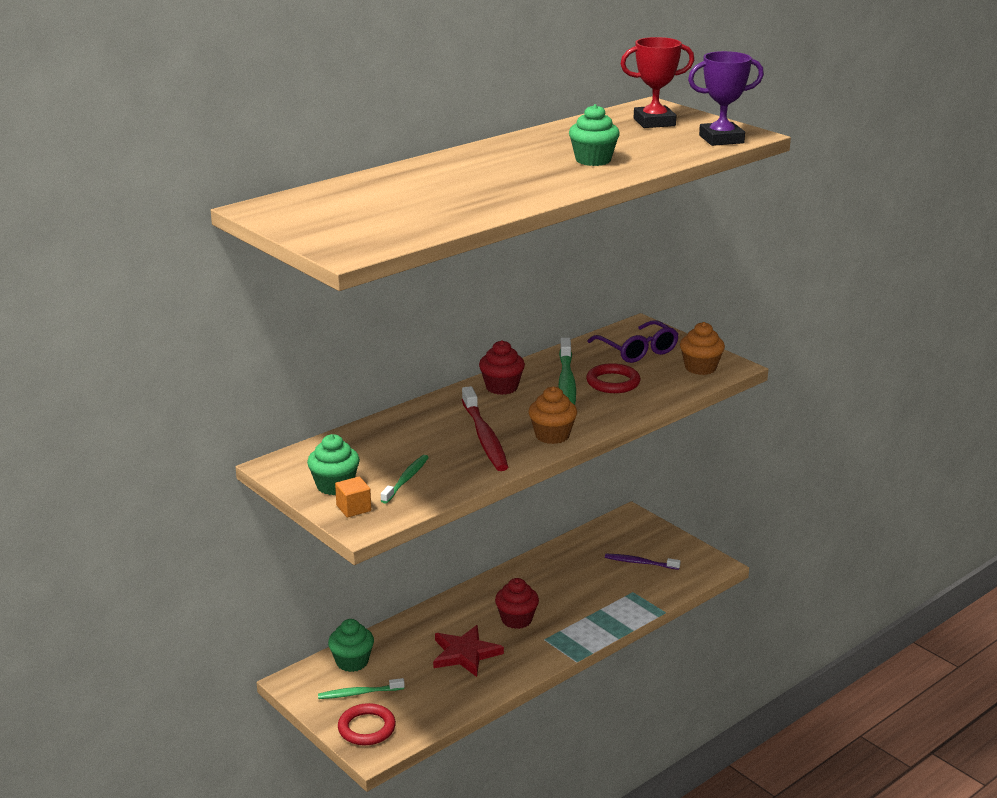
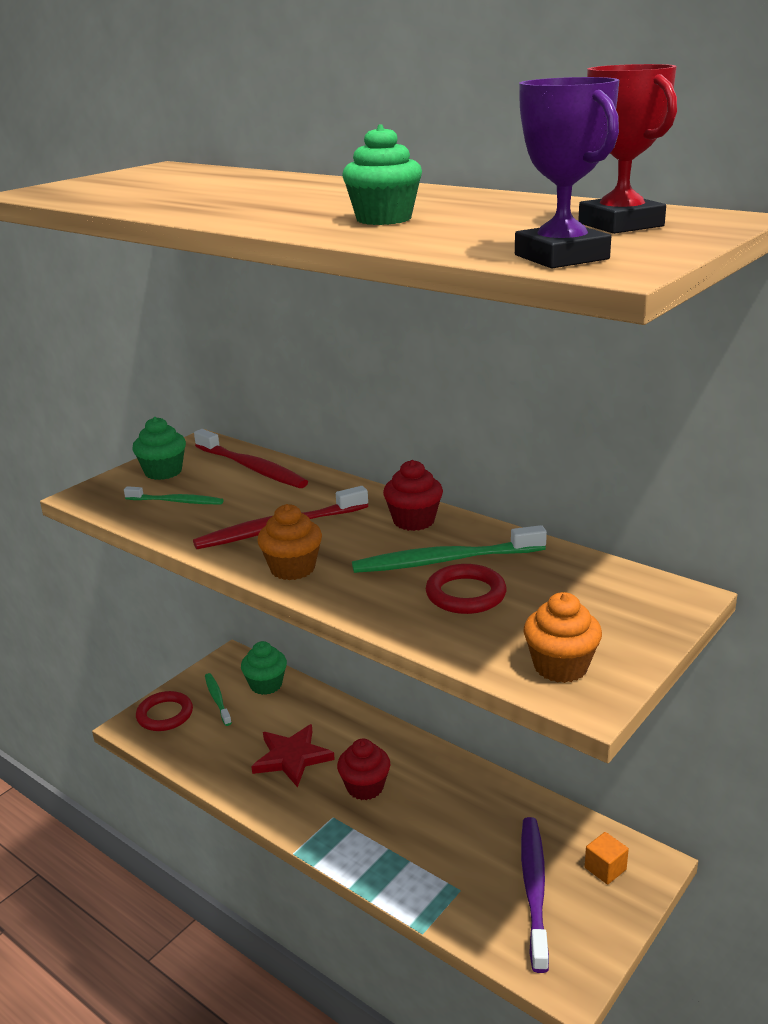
camera: 80 degrees right, 0 degrees up
orange cube [335,477,371,517] -> orange cube moved to [585,832,629,885]
purple glasses [587,320,679,363] -> none
purple toothbrush [605,554,681,570] -> purple toothbrush [521,817,549,973], size x1.67
none -> red toothbrush [194,429,308,488]

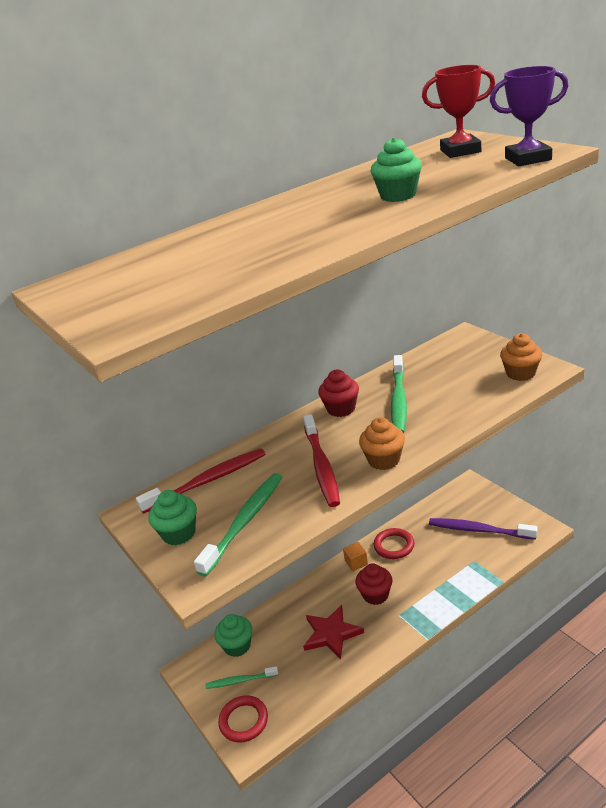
camera: 70 degrees left, 5 degrees up
green toothbrush [124,486,224,504] -> green toothbrush [194,473,282,577], size x1.67
red ring [426,564,507,614] -> red ring moved to [373,528,415,559]
orange cube [585,832,629,885] -> orange cube moved to [343,542,368,571]

